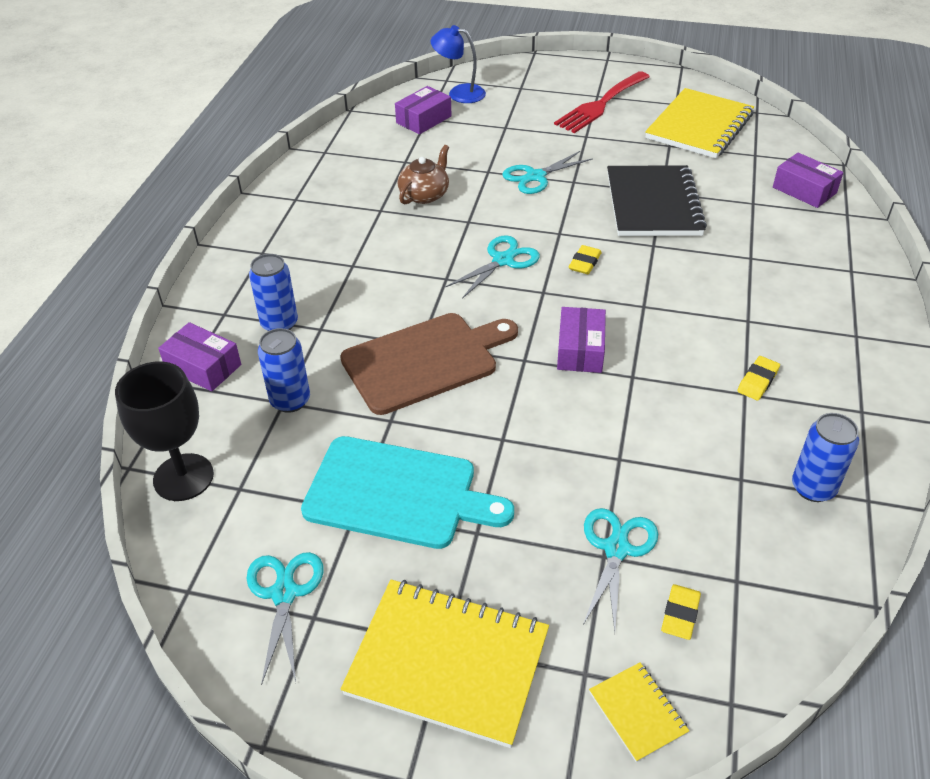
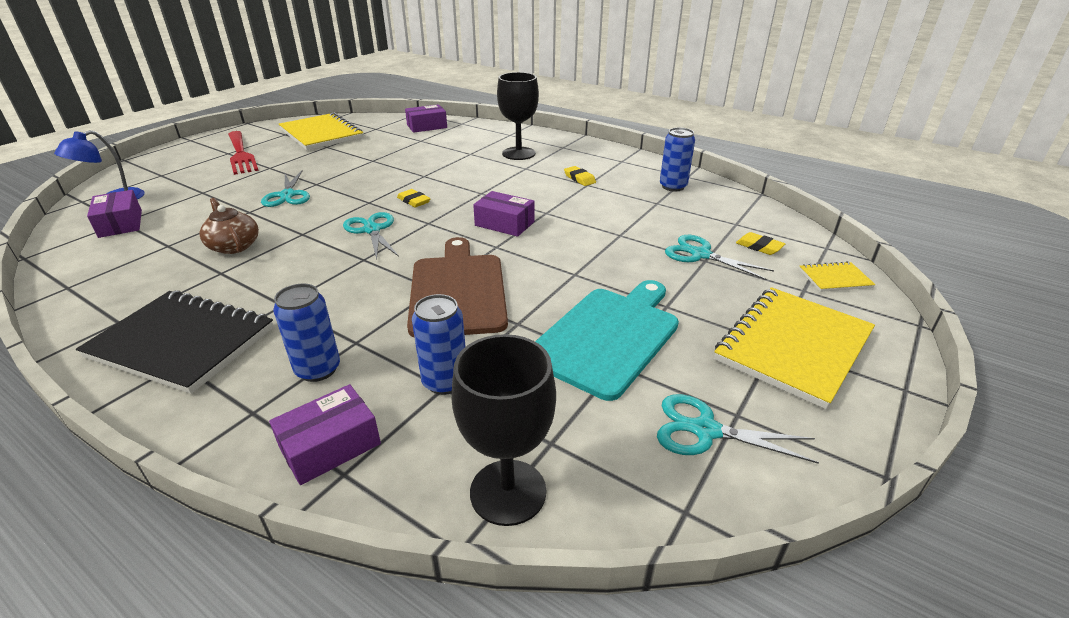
camera: 70 degrees left, 10 degrees down
black notebook [607,165,707,236] -> black notebook moved to [76,290,274,394]
none -> black goblet [497,72,539,160]

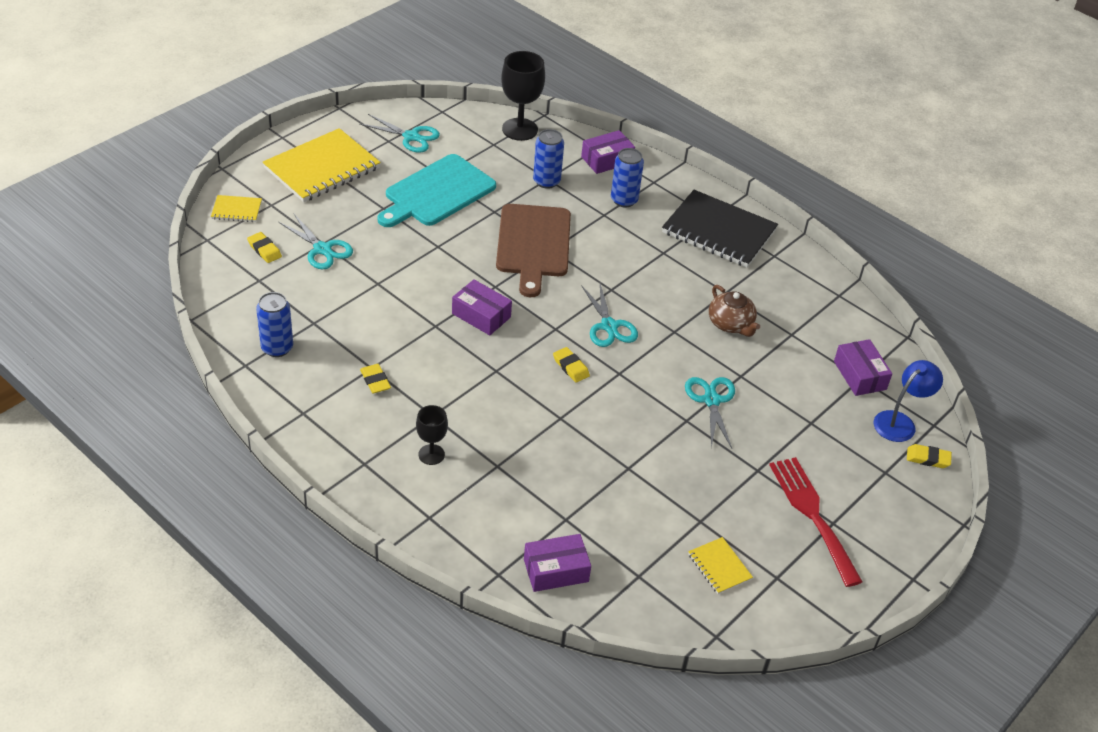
camera: 175 degrees left, 10 degrees up
yellow notebook [279,113,363,150] -> yellow notebook [688,537,753,594], size x0.46
black goblet [497,72,539,160] -> black goblet [416,405,448,465], size x0.58
none -> yellow eraser [907,444,952,468]

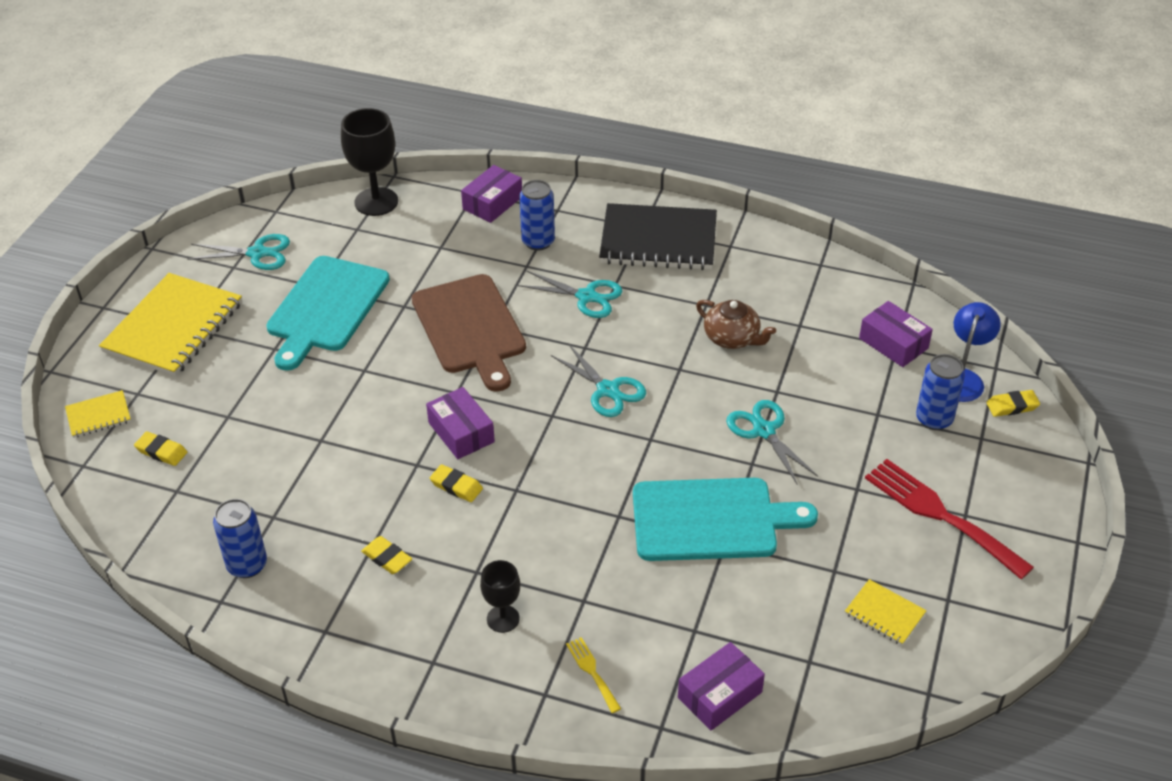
camera: 20 degrees left, 0 degrees up
turquoise scissors [279,214,353,269] -> turquoise scissors moved to [518,271,622,318]
purple box [452,279,512,335] -> purple box turned 45 degrees clockwise [426,387,495,459]
blue can [533,129,564,189] -> blue can moved to [916,354,965,430]
yellow eraser [553,347,590,383] -> yellow eraser moved to [430,464,483,502]
none -> yellow fork [566,637,621,713]
none -> turquoise cutting board [633,478,818,561]

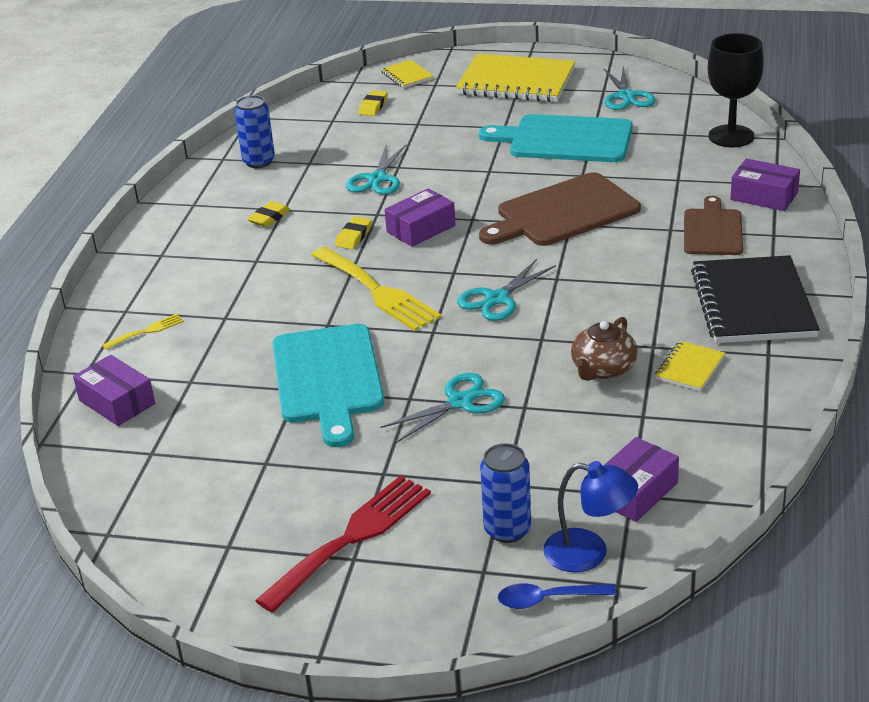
camera: 85 degrees right, 10 degrees down
black goblet [480,560,520,633] -> none
turquoise scissors [518,271,622,318] -> turquoise scissors moved to [346,145,406,195]
blue can [519,180,555,251] -> brown cutting board [684,196,743,255]
yellow notebook [845,579,927,645] -> yellow notebook moved to [655,341,725,391]
yellow eraser [986,390,1040,417] -> blue spoon [498,583,616,609]
none -> yellow fork [312,247,441,331]

